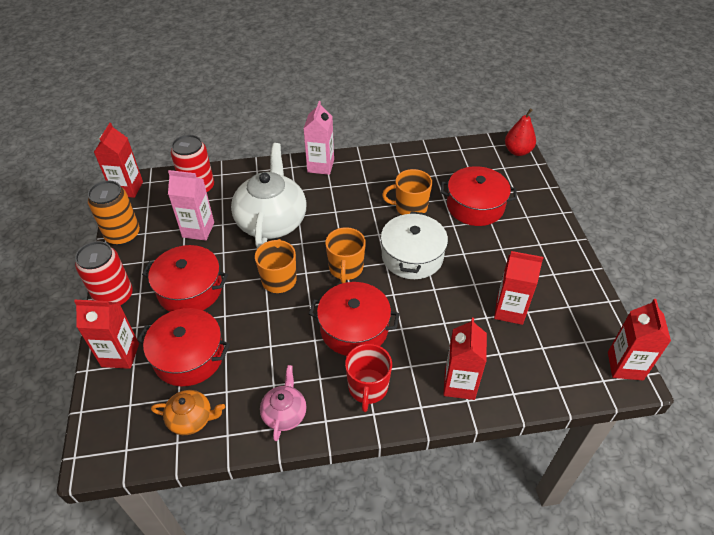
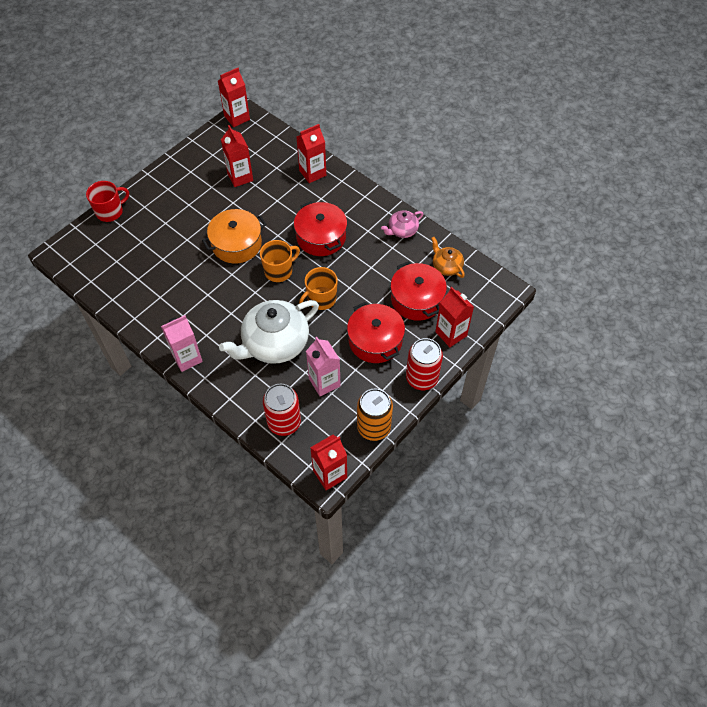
camera: 130 degrees left, 10 degrees up
red mug [345,344,392,412] -> red mug moved to [86,181,129,222]
white pot [381,211,448,279] -> orange pot [202,209,267,263]
orange mug [382,169,432,215] -> none
red pot [440,166,517,226] -> none
red pear [505,109,536,156] -> none

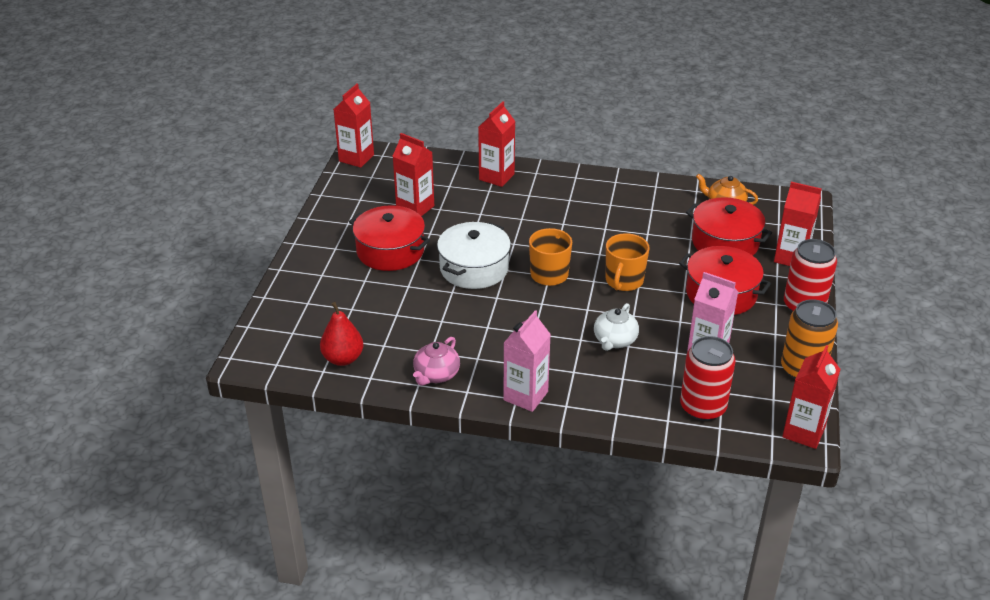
camera: 30 degrees left, 20 degrees down
red mug [86,181,129,222] -> none
orange pot [202,209,267,263] -> white pot [437,222,511,289]
white teapot [219,300,319,364] -> white teapot [594,303,639,351], size x0.49
red pot [294,201,347,256] -> red pot moved to [349,205,430,271]
pink teapot [381,210,423,238] -> pink teapot moved to [413,337,460,386]
none -> red pear [320,302,363,366]

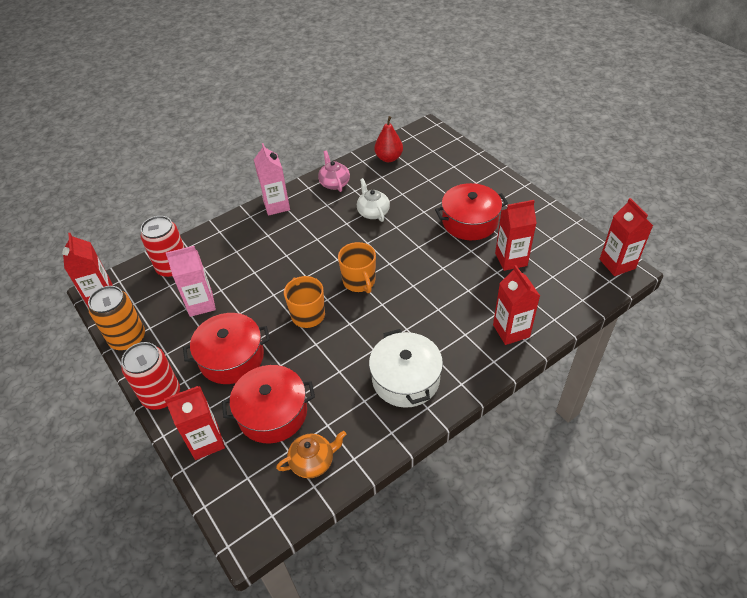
camera: 135 degrees right, 10 degrees up
white pot [437,222,511,289] -> white pot moved to [369,329,443,407]
white teapot [594,303,639,351] -> white teapot moved to [357,178,390,222]

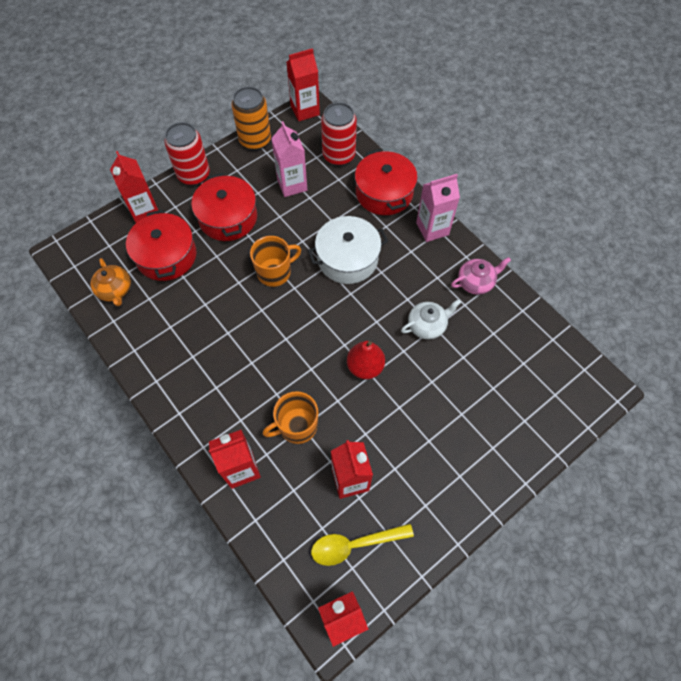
camera: 85 degrees right, 15 degrees up
orange mug [338,242,376,293] -> orange mug moved to [263,391,318,444]
white pot [369,329,443,407] -> white pot moved to [308,216,388,284]
red pear [374,116,403,162] -> red pear moved to [347,341,385,379]
red pot [435,183,508,240] -> red pot moved to [355,149,418,215]
none -> yellow spoon [311,524,414,566]

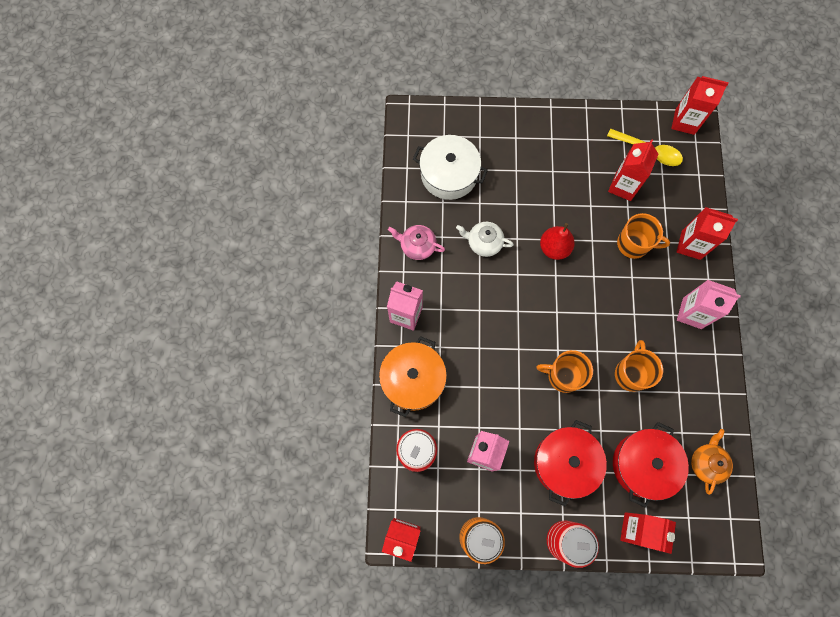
camera: 140 degrees left, 10 degrees up
white pot [308,216,388,284] -> white pot moved to [413,135,488,200]
red pot [355,149,418,215] -> orange pot [379,336,447,417]
none -> orange mug [615,340,663,392]
none -> pink carton [677,280,741,329]

